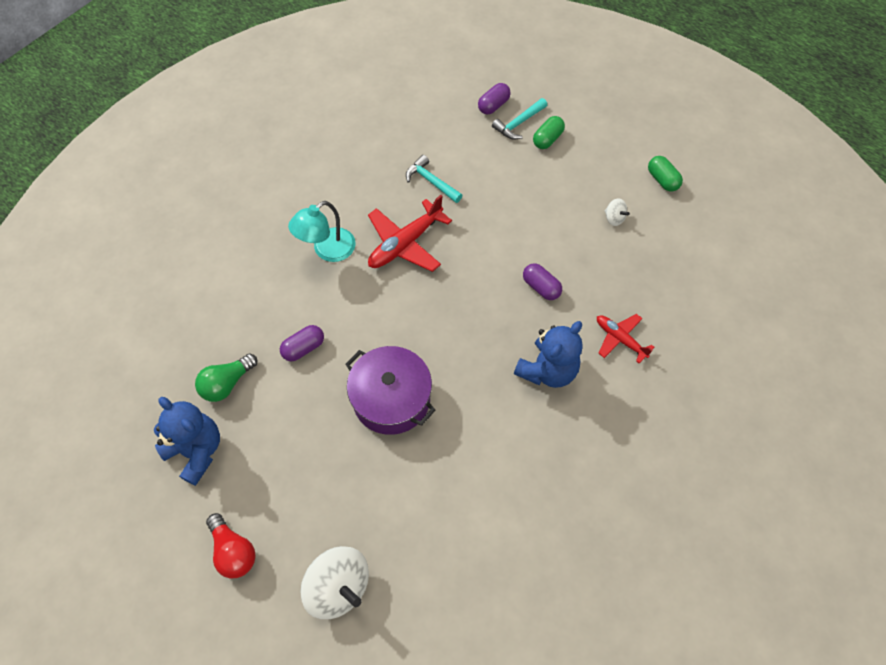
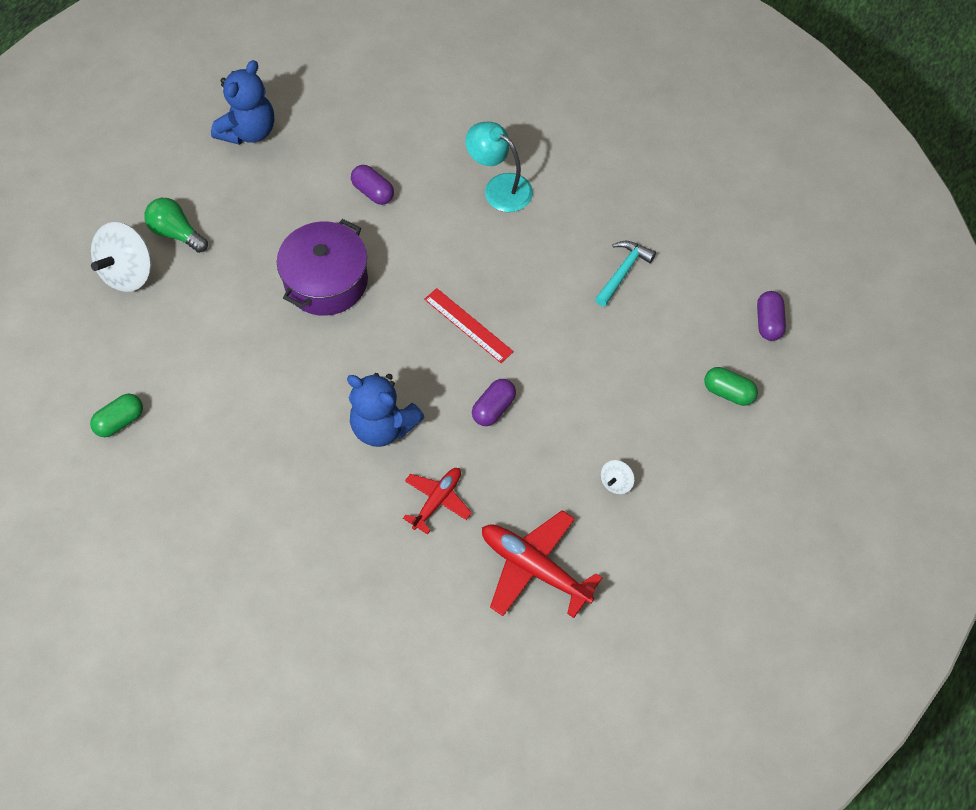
camera: 80 degrees right, 0 degrees up
green light bulb [195,353,257,402] -> green light bulb moved to [144,198,208,253]
red light bulb [206,513,255,579] -> none
red plane [368,195,452,272] -> red plane moved to [482,510,602,618]
purple capsule [478,83,511,114] -> purple capsule turned 60 degrees clockwise [757,291,786,341]
turquoise hammer [492,98,547,139] -> none
green capsule [648,156,683,191] -> green capsule moved to [90,394,143,437]
none -> red ruler [424,288,514,363]

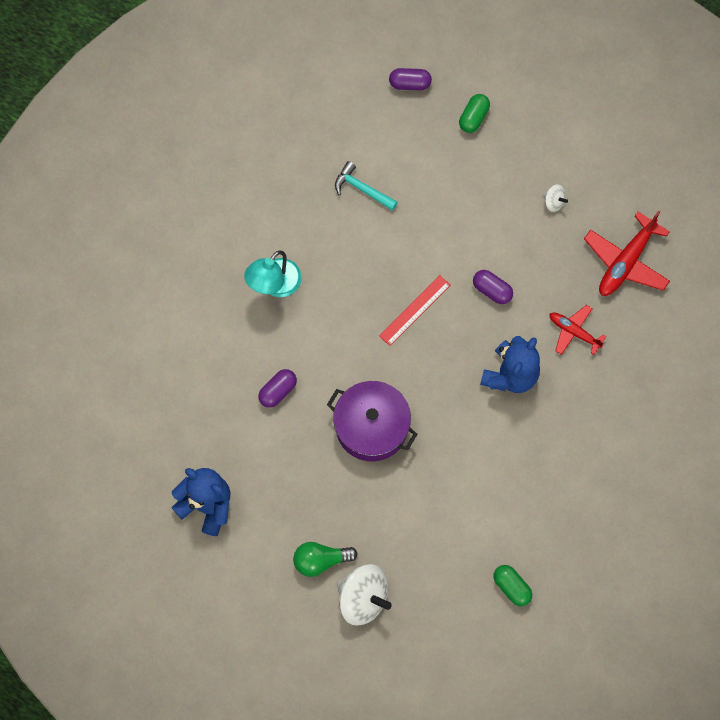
camera: 90 degrees left, 10 degrees up
green light bulb [144,198,208,253] -> green light bulb turned 45 degrees clockwise [293,542,358,577]

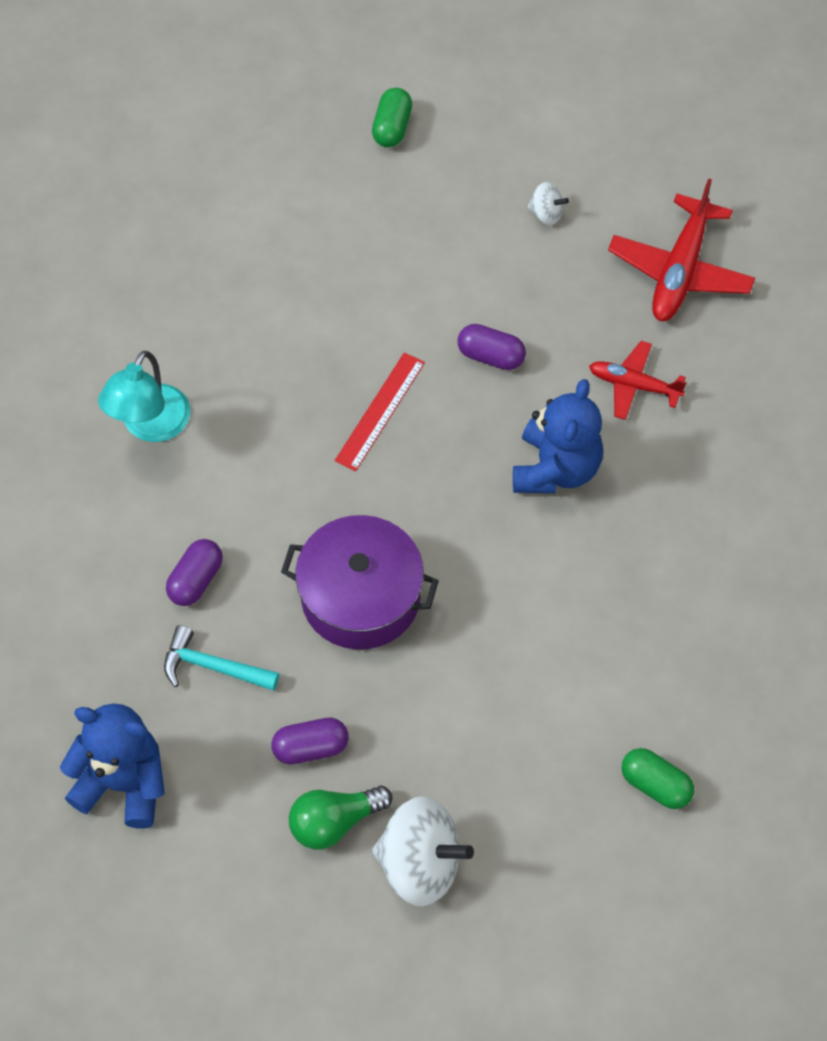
camera: 15 degrees left, 10 degrees down
turquoise hammer [335,161,398,211] -> turquoise hammer moved to [164,625,279,691]
purple capsule [389,68,432,90] -> purple capsule moved to [271,718,349,765]

